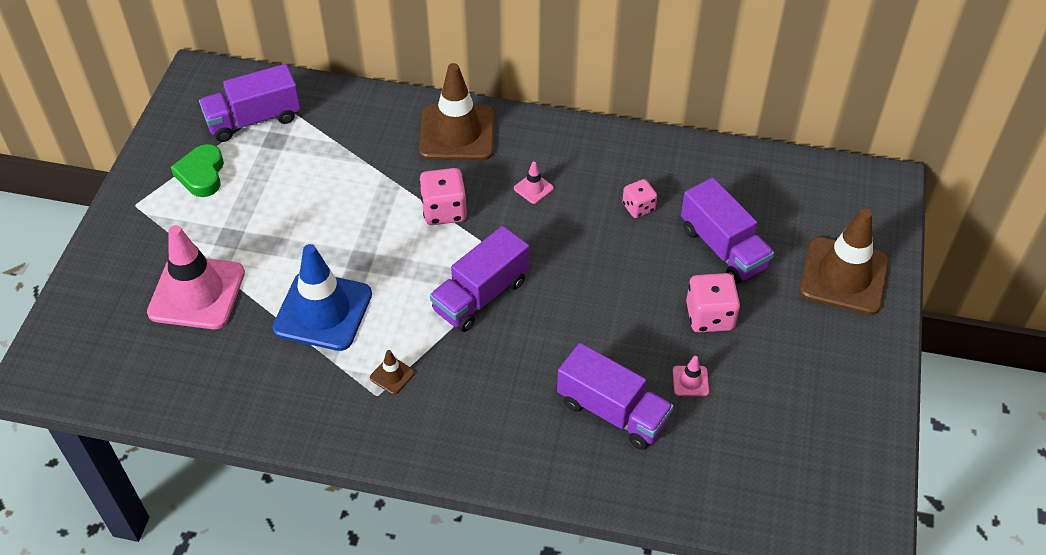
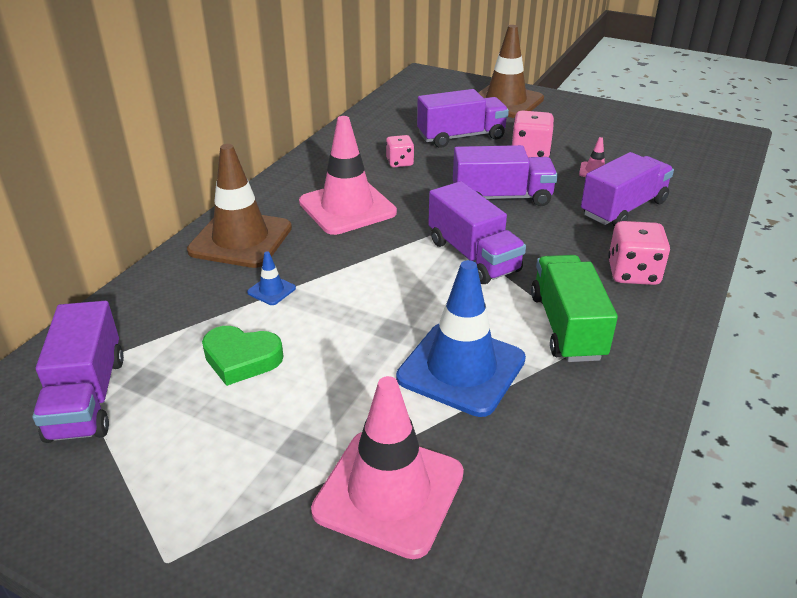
camera: 75 degrees left, 15 degrees down
green heart [171,144,224,197] -> green heart moved to [202,326,283,386]
brown traffic cone [370,350,415,395] -> green truck [531,255,618,362]
pink dice [419,168,467,225] -> pink dice moved to [608,221,670,285]
pink traffic cone [514,161,554,204] -> pink traffic cone [299,116,397,235], size x2.46
none -> blue traffic cone [247,251,296,305]
none -> purple truck [453,145,558,206]

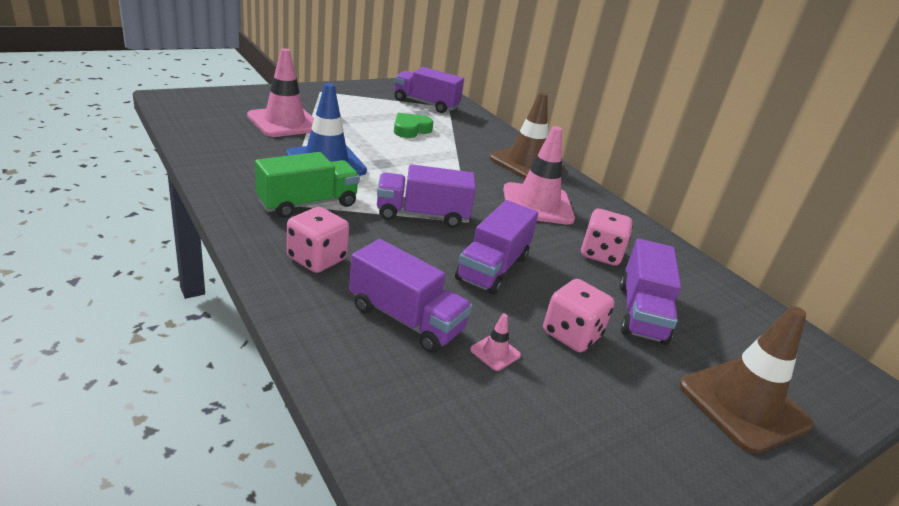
camera: 115 degrees right, 5 degrees down
blue traffic cone [247,251,296,305] -> none
pink dice [386,135,414,167] -> pink dice [581,209,633,266], size x1.57
green truck [531,255,618,362] -> green truck turned 60 degrees counterclockwise [255,152,360,218]
purple truck [581,152,674,227] -> purple truck turned 45 degrees counterclockwise [349,239,472,353]

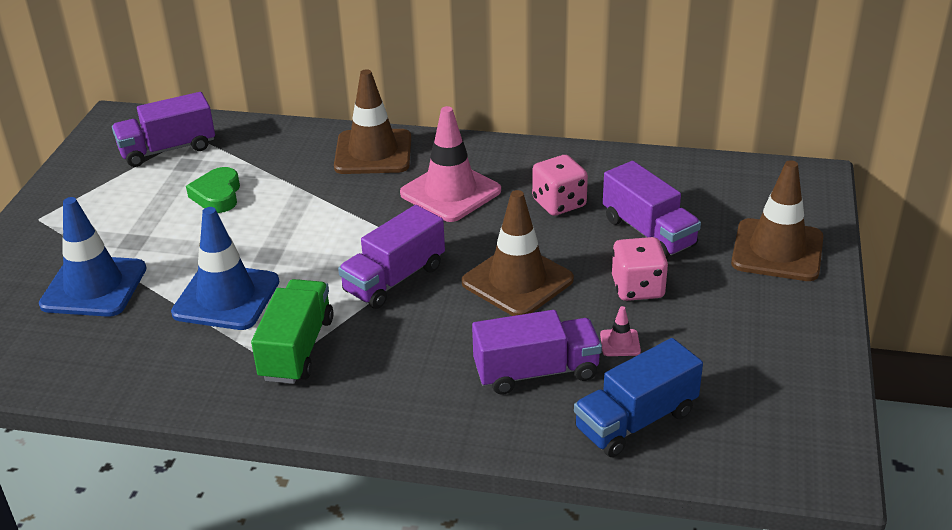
camera: 40 degrees left, 5 degrees up
pink traffic cone [247,48,314,137] -> blue traffic cone [39,197,146,317]
pink dice [287,207,349,273] -> none
purple truck [455,200,538,295] -> brown traffic cone [462,190,574,316]
none -> blue truck [574,338,703,457]

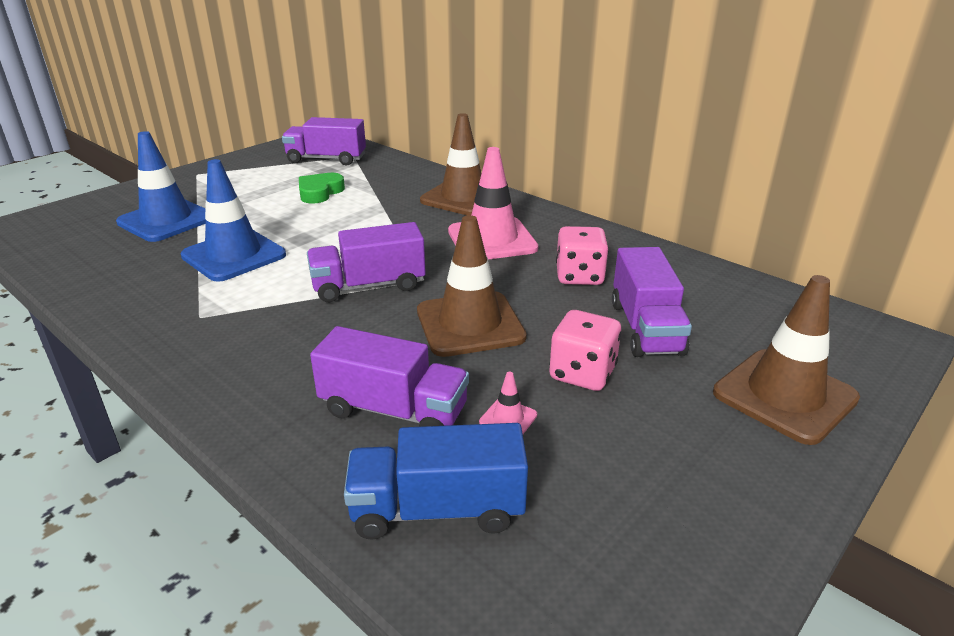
camera: 30 degrees right, 5 degrees down
green truck [251,279,334,384] -> none

